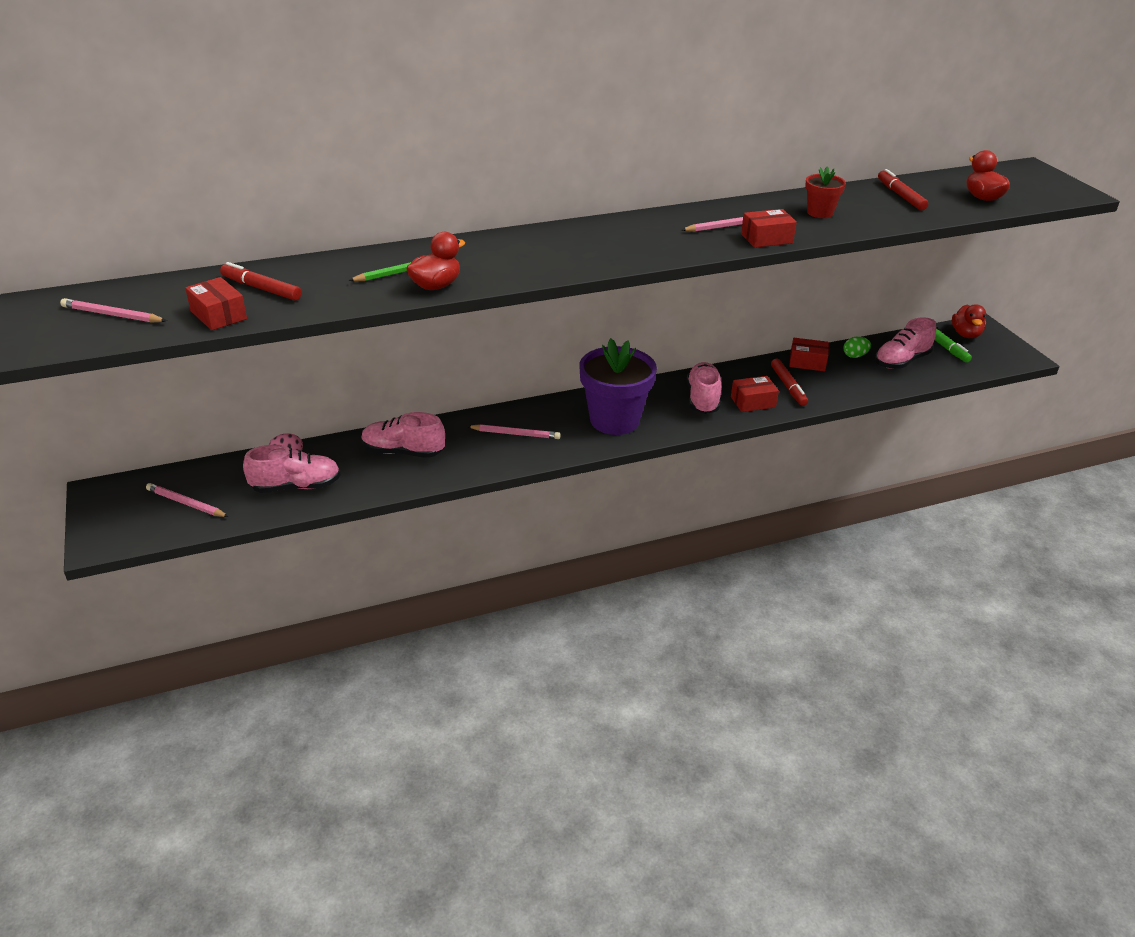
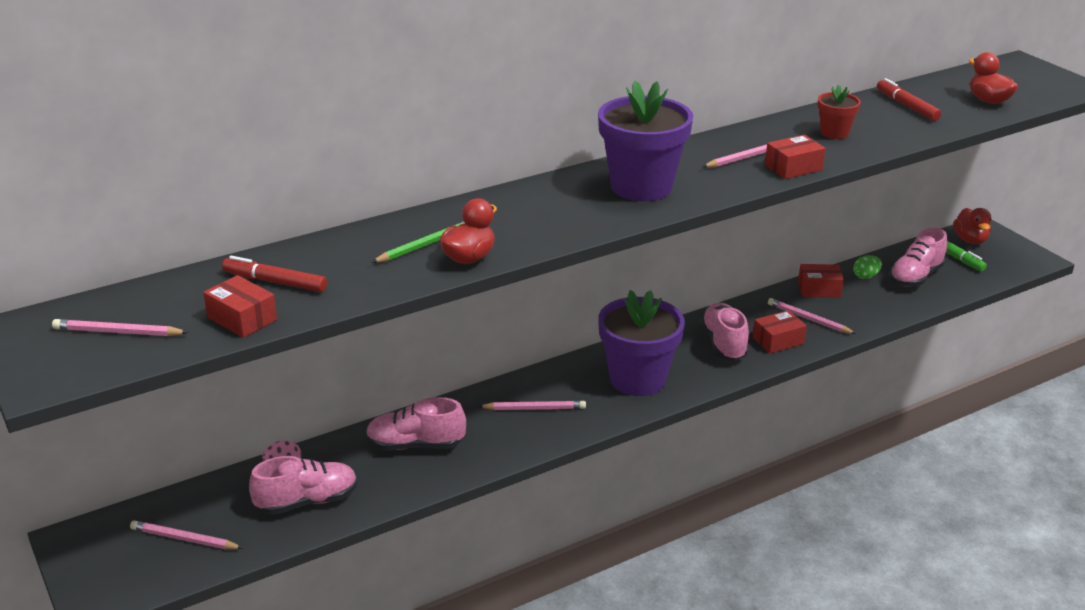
camera: 10 degrees left, 5 degrees down
red marker [771,359,808,406] -> pink pencil [768,298,856,334]
none -> purple flower pot [598,80,693,201]

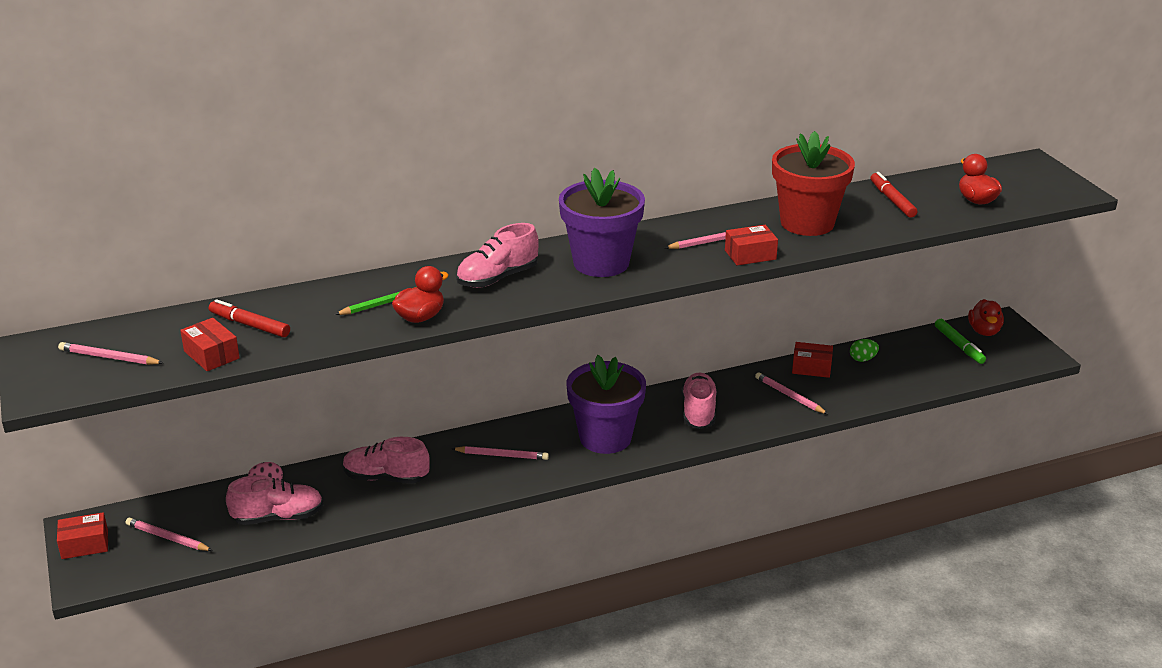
camera: 10 degrees right, 0 degrees up
red box [752,310,807,353] -> red box moved to [57,512,108,559]
red flower pot [818,85,861,139] -> red flower pot [772,131,855,236], size x2.04
pink shoe [889,228,947,287] -> pink shoe moved to [456,223,539,288]

